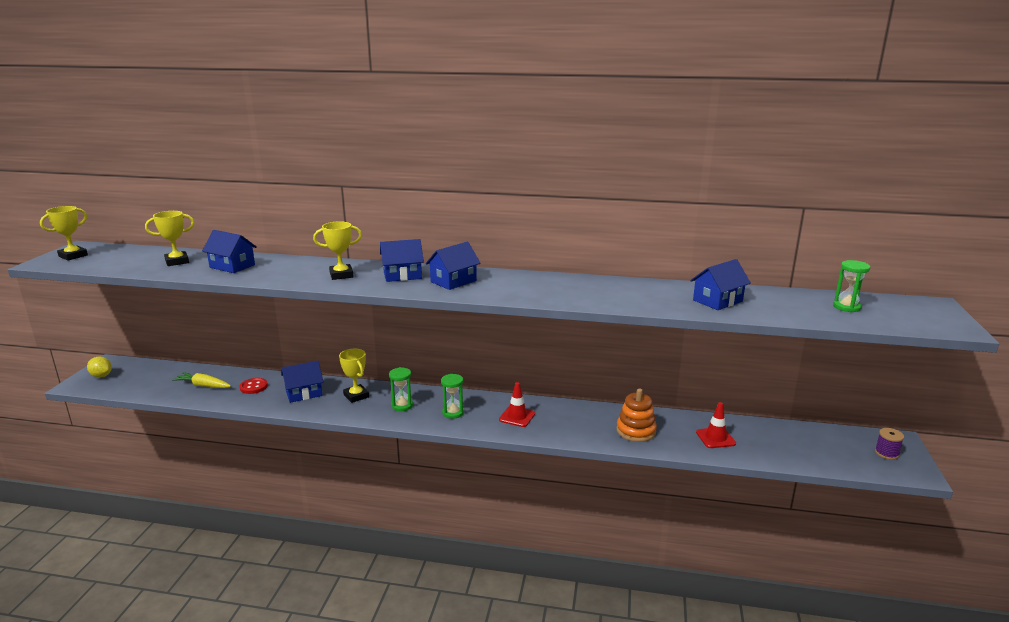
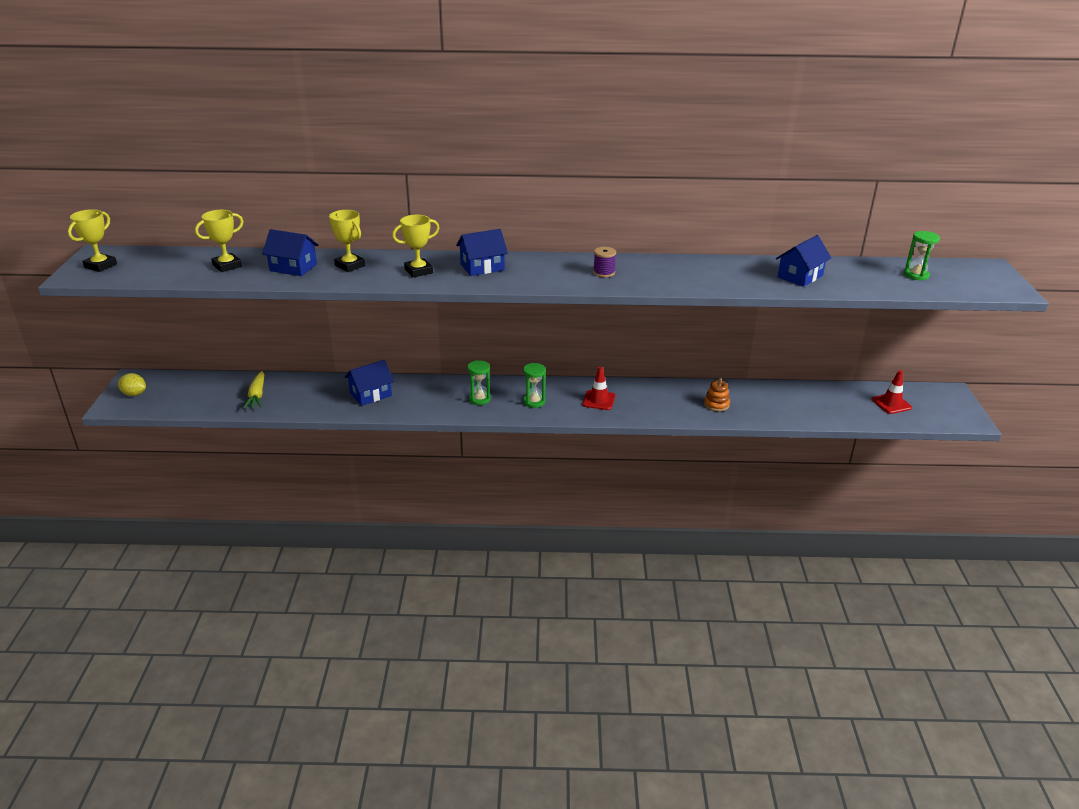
camera: 10 degrees left, 10 degrees up
yellow carrot [172,372,231,388] -> yellow carrot turned 105 degrees counterclockwise [243,371,264,409]
red button [240,378,268,394] -> none
yellow trophy [339,349,369,403] -> yellow trophy moved to [329,210,365,272]
blue house [426,242,480,290] -> none
orange stacking toy [616,388,657,442] -> orange stacking toy [704,378,730,412], size x0.67
red traffic cone [696,402,736,448] -> red traffic cone moved to [872,370,912,414]
purple spool [875,428,904,460] -> purple spool moved to [593,247,616,277]

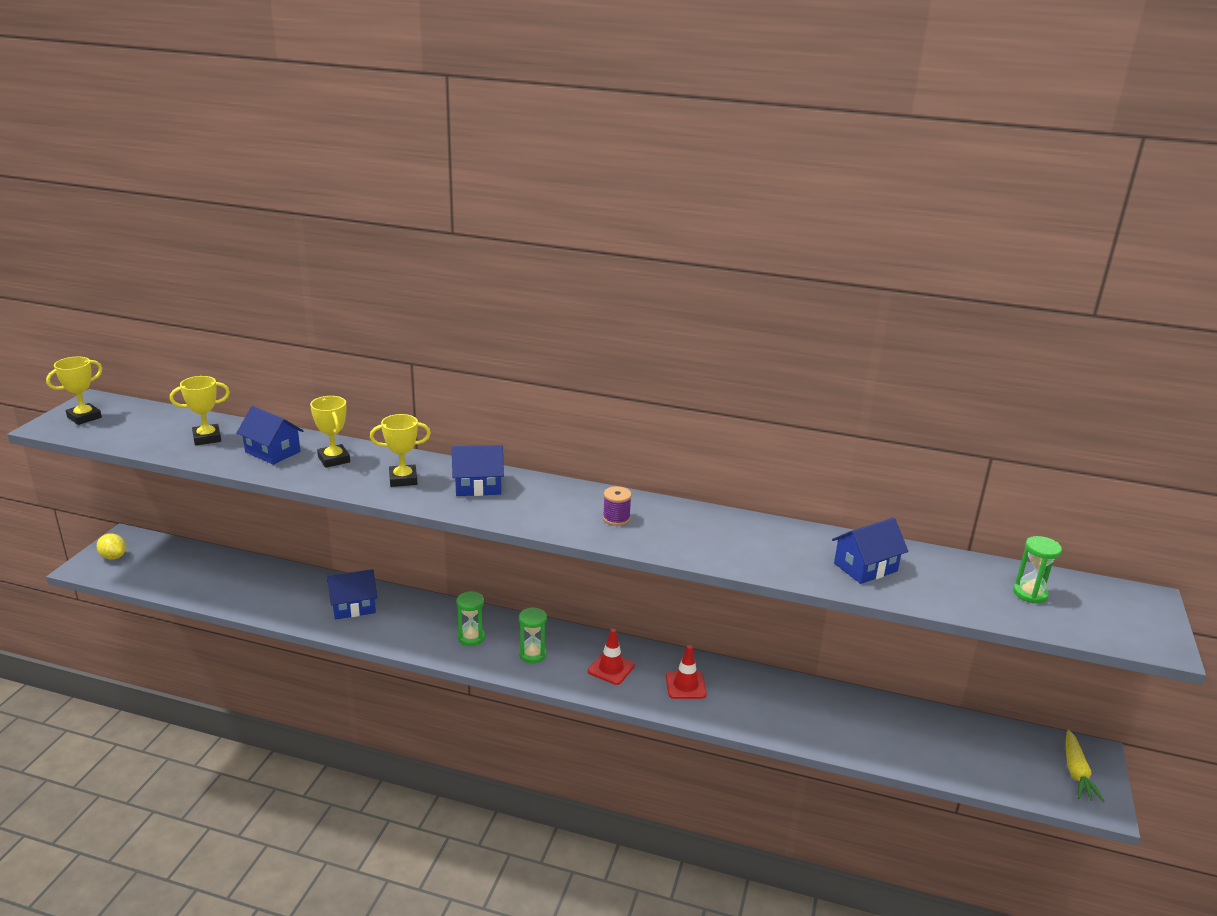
camera: 15 degrees right, 5 degrees down
yellow carrot [243,371,264,409] -> yellow carrot moved to [1066,730,1105,802]
orange stacking toy [704,378,730,412] -> none
red traffic cone [872,370,912,414] -> red traffic cone moved to [666,645,707,699]

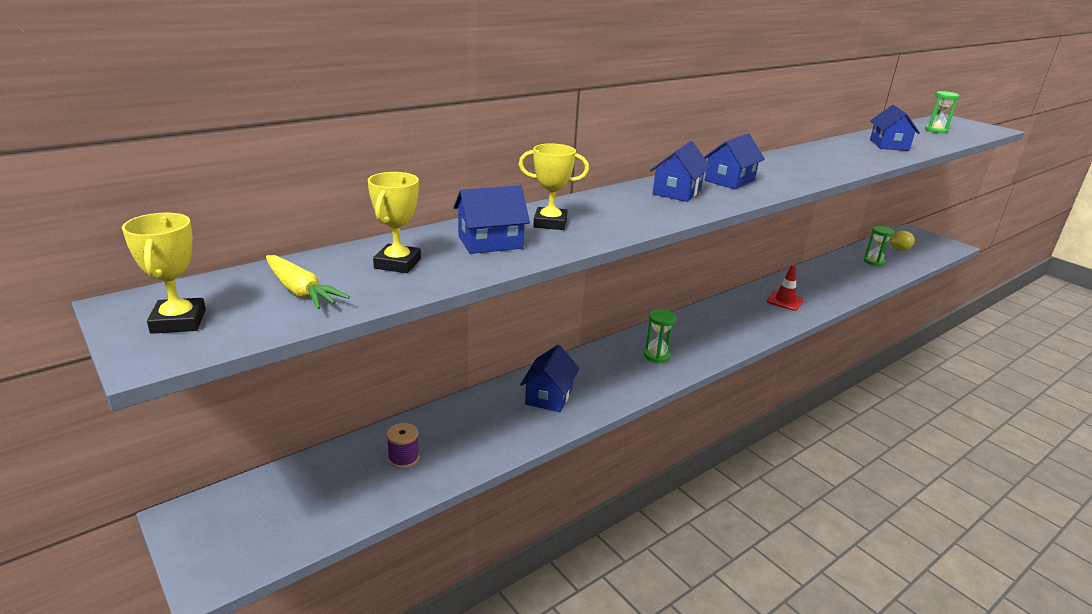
camera: 55 degrees left, 0 degrees up
yellow lemon [97,534,126,560] -> yellow lemon moved to [890,231,915,250]
yellow trophy [370,414,431,487] -> none
green hourglass [519,607,547,663] -> green hourglass moved to [864,226,894,266]
red traffic cone [588,629,635,685] -> none
purple spool [603,486,632,526] -> purple spool moved to [386,423,419,468]
yellow carrot [1066,730,1105,802] -> yellow carrot moved to [266,255,350,309]
none -> blue house [704,133,765,189]

